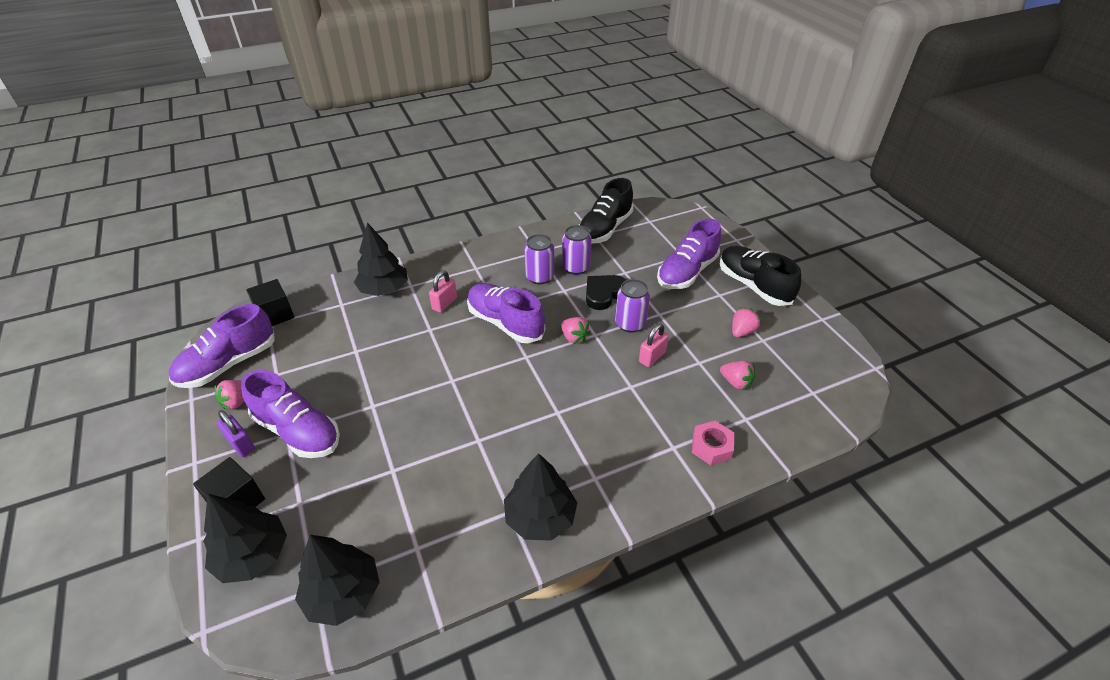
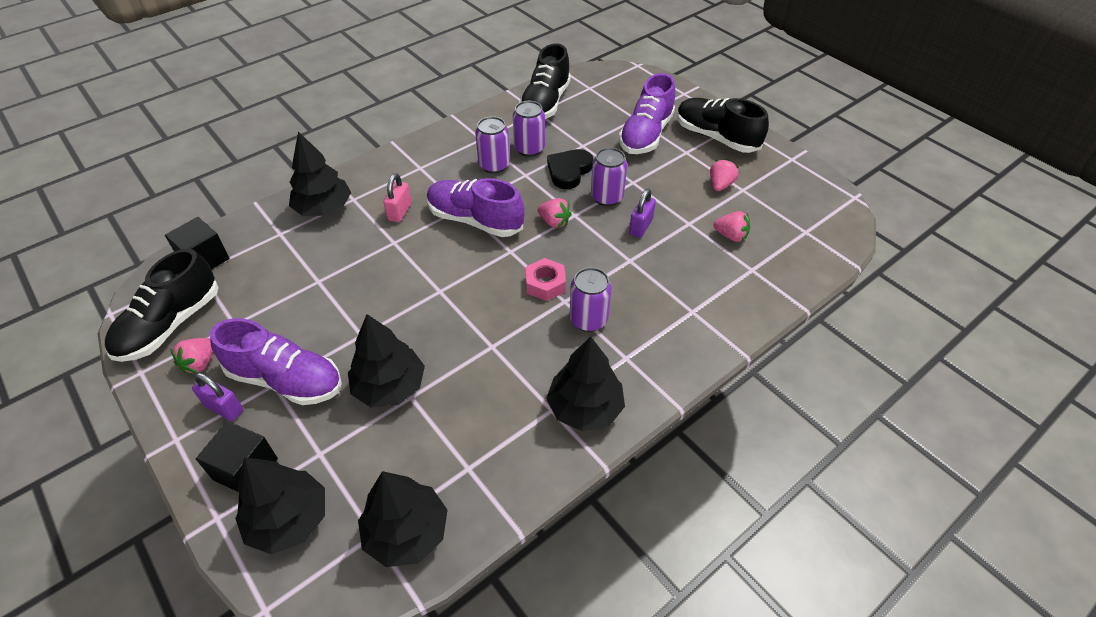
camera: 15 degrees left, 5 degrees up
purple shoe [169,304,274,388] -> black shoe [105,249,219,362]
pink padlock [639,323,669,367] -> purple padlock [629,189,656,238]
pink nut [692,421,734,465] -> pink nut moved to [526,258,566,301]
none -> black tree [348,314,425,407]
none -> purple can [570,267,611,332]

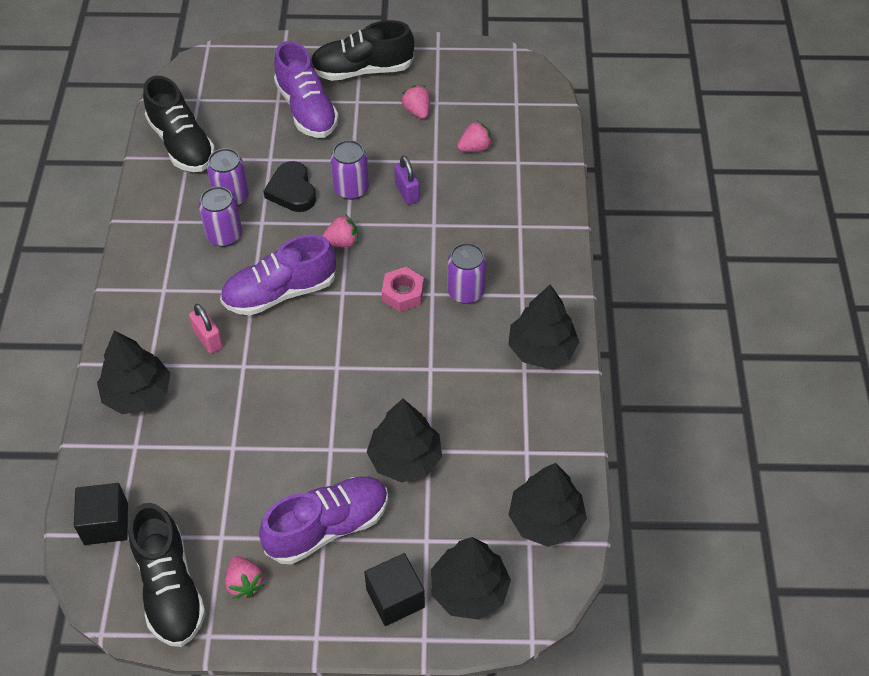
camera: 50 degrees left, 5 degrees up
purple padlock [192,373,243,421] -> none

